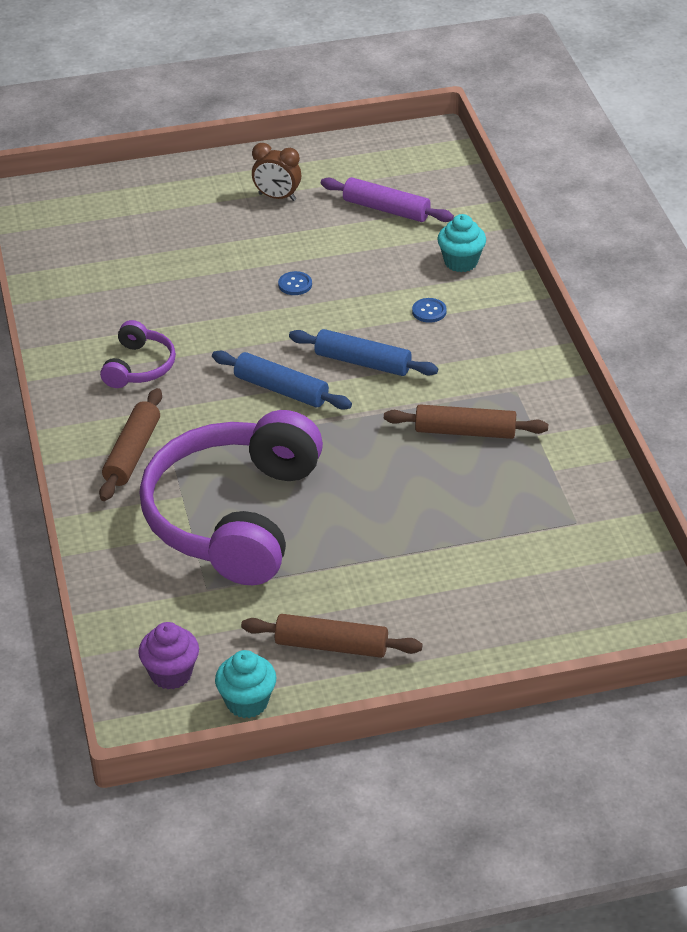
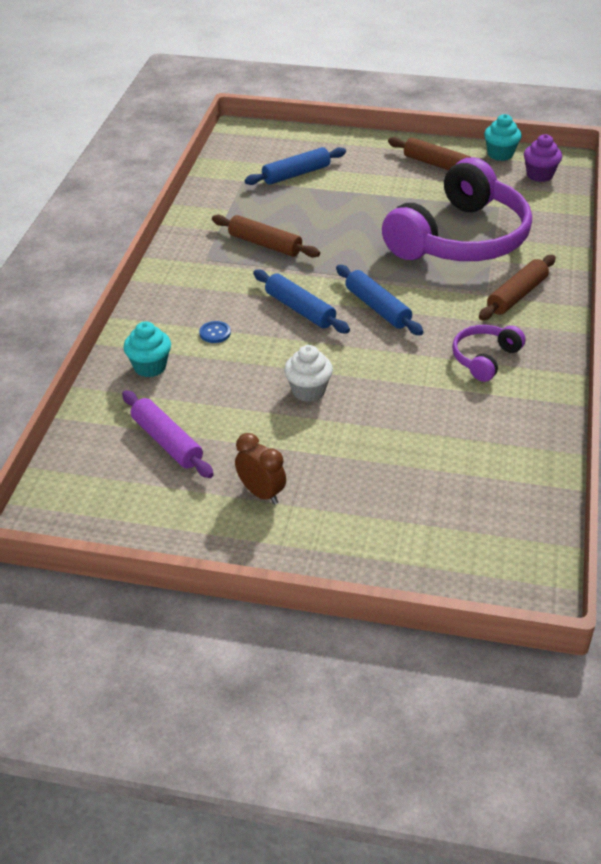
camera: 155 degrees left, 0 degrees up
blue button [278,271,312,295] -> white cupcake [284,345,333,402]
none -> blue rolling pin [245,147,346,185]

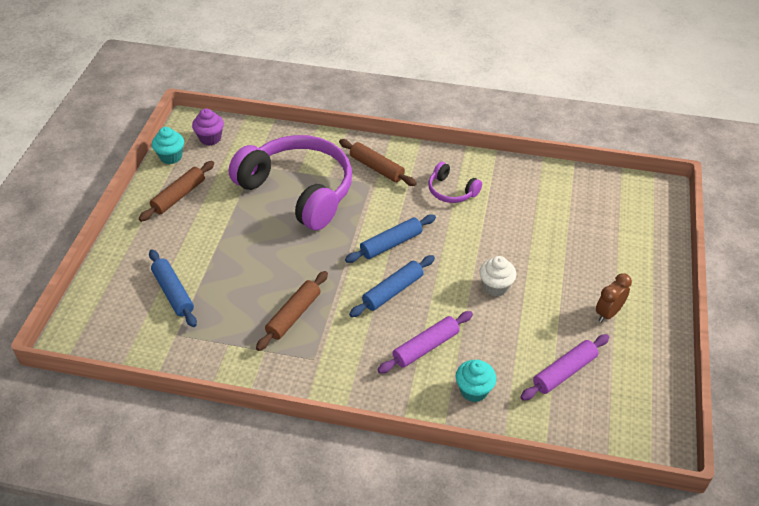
camera: 90 degrees left, 5 degrees up
blue button [199,321,231,343] -> purple rolling pin [378,311,473,374]

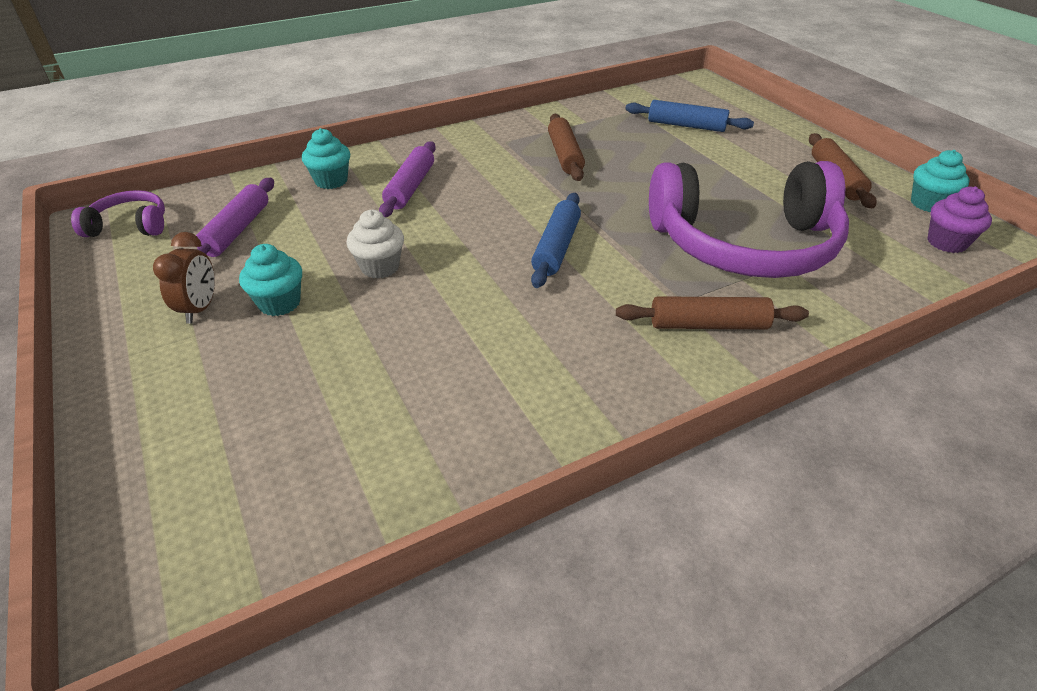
camera: 140 degrees right, 5 degrees down
blue rolling pin [349,255,435,317] -> none
purple headphones [428,162,482,203] -> purple headphones moved to [71,190,165,237]
none -> turquoise cupcake [239,244,302,316]

